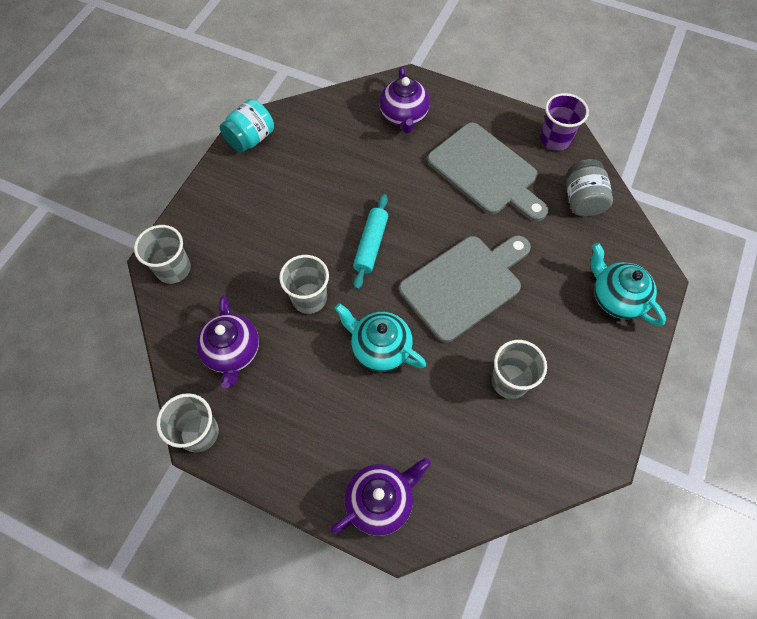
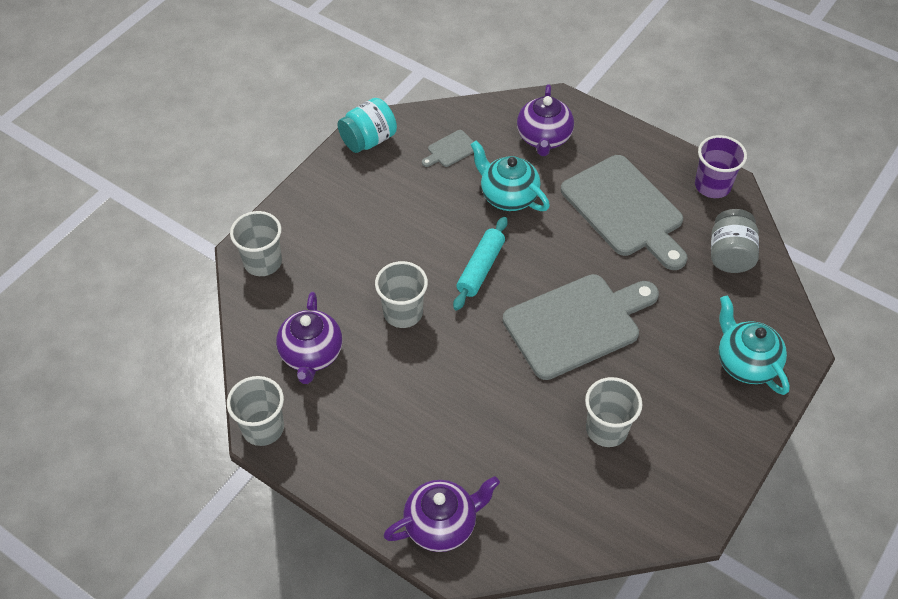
camera: 10 degrees right, 10 degrees down
turquoise teapot [334,303,426,372] -> turquoise teapot moved to [471,140,550,211]
none -> grey cutting board [422,130,474,167]

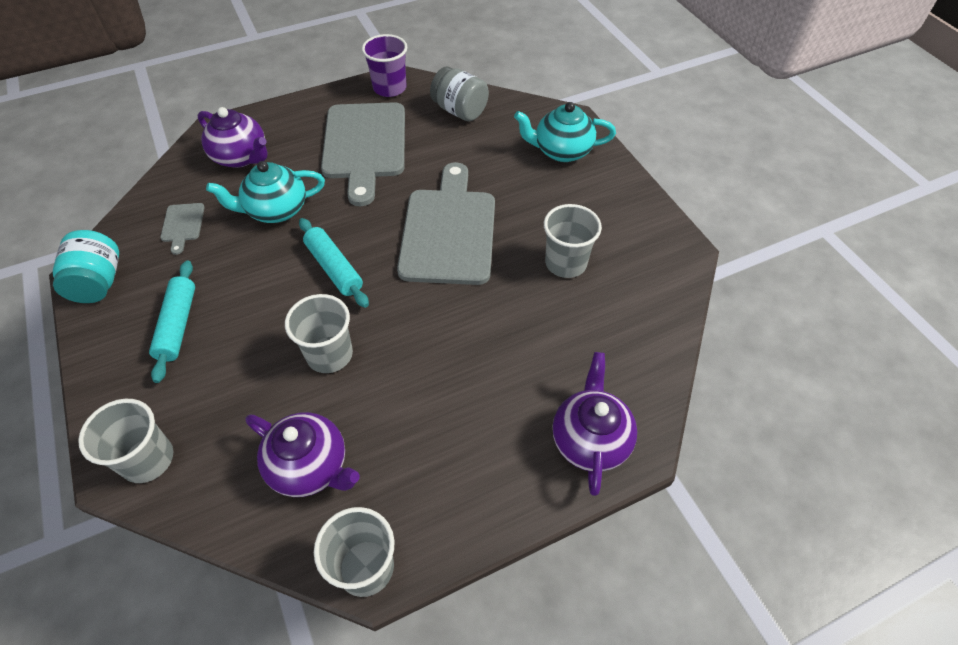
camera: 60 degrees left, 0 degrees up
grey cutting board [561,155,688,270] -> grey cutting board turned 90 degrees clockwise [321,102,405,206]
none -> turquoise rolling pin [149,260,195,383]

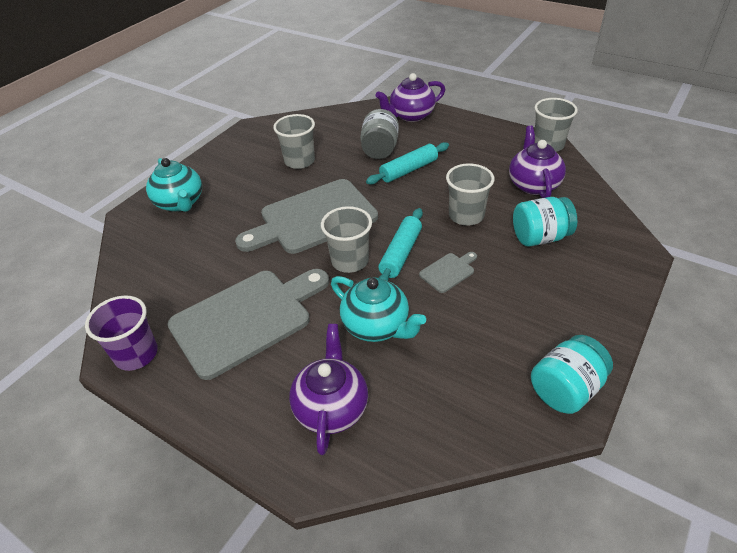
camera: 120 degrees left, 10 degrees down
grey cup [78,399,173,483] -> grey cup moved to [321,206,372,273]
turquoise rolling pin [149,260,195,383] -> turquoise rolling pin moved to [366,142,449,185]
grey cutting board [160,203,205,255] -> grey cutting board moved to [419,252,477,293]
grey jar [430,67,489,121] -> grey jar moved to [360,109,399,159]
none -> turquoise jar [513,197,577,247]

